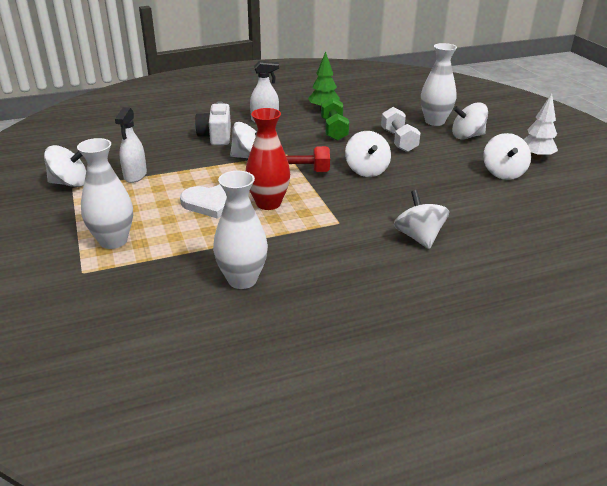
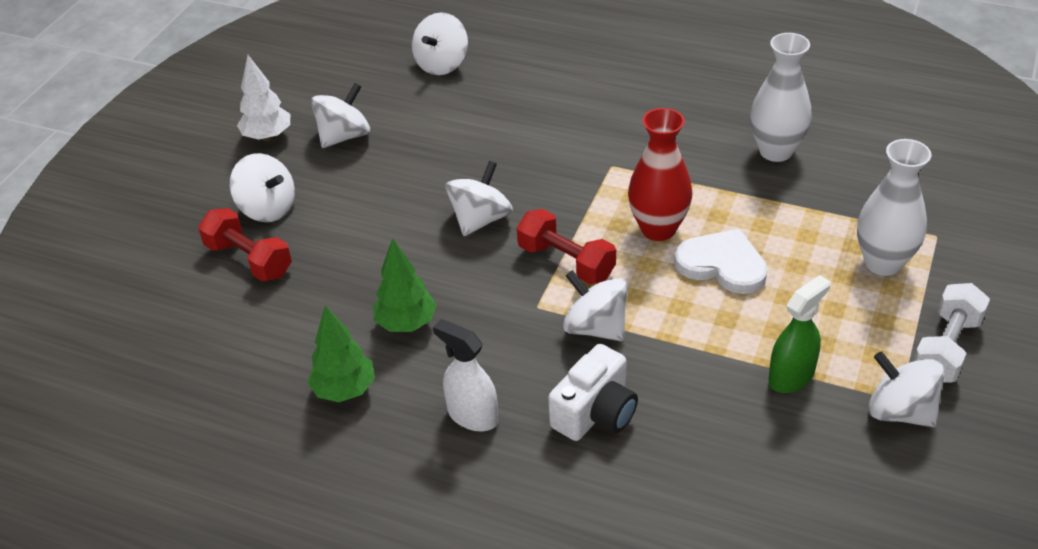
camera: 135 degrees left, 10 degrees up
white spray bottle [115,107,147,183] -> green spray bottle [768,275,830,393]
green dumbbell [321,97,349,141] -> green tree [373,238,437,332]
white dumbbell [381,107,421,152] -> white dumbbell moved to [914,283,990,383]
white spinning top [394,190,449,249] -> white spinning top moved to [412,12,468,75]
white vase [421,43,457,126] -> red dumbbell [198,208,292,282]

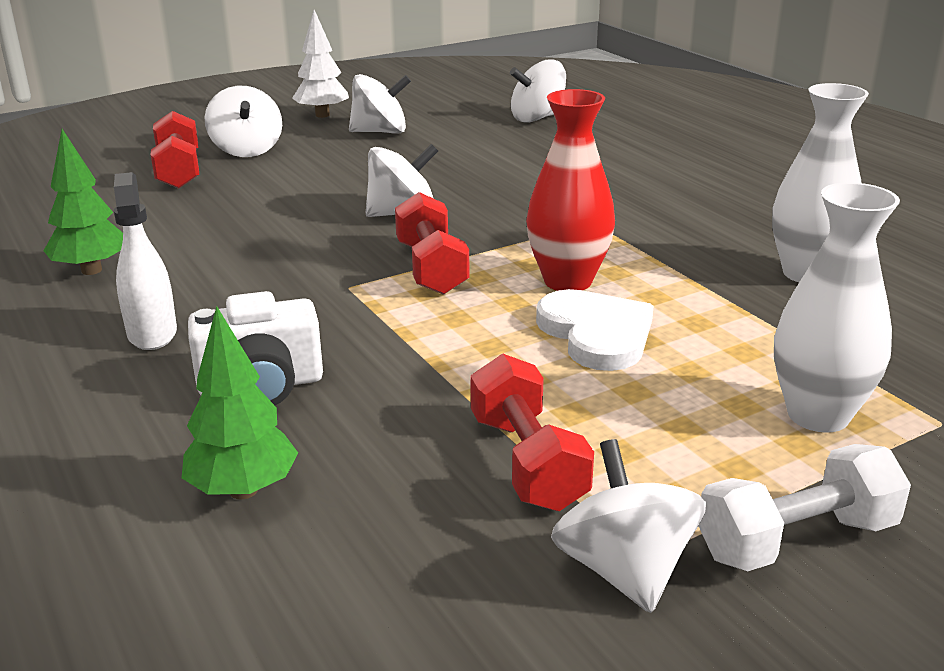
camera: 35 degrees right, 15 degrees down
green tree [373,238,437,332] -> green tree moved to [182,306,298,499]
white spinning top [563,270,628,341] -> none
green spray bottle [768,275,830,393] -> red dumbbell [470,354,594,511]

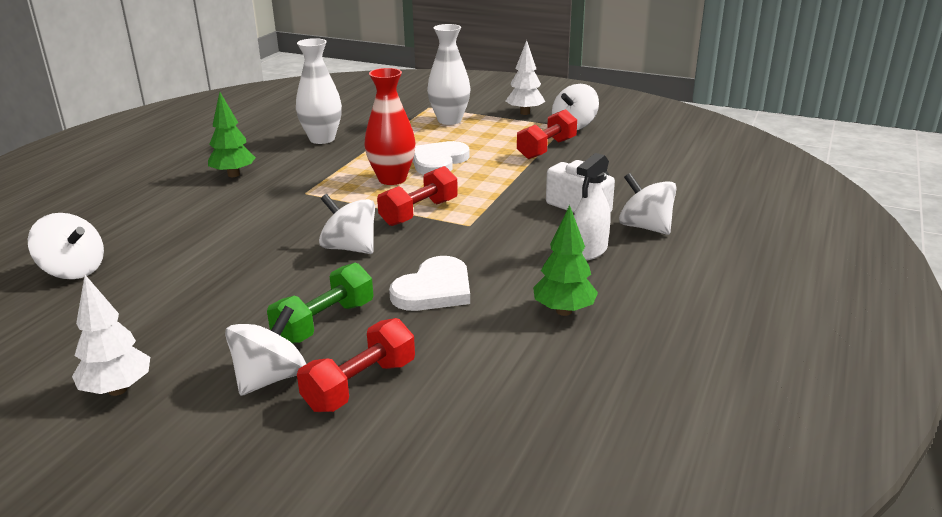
camera: 125 degrees left, 0 degrees up
green tree [182,306,298,499] -> green tree moved to [208,92,256,177]
white spinning top [349,74,411,134] -> white spinning top moved to [619,173,677,235]
white dumbbell [699,444,911,571] -> white tree [506,40,545,115]
none -> green dumbbell [267,263,373,344]
none -> white heart [389,256,470,311]

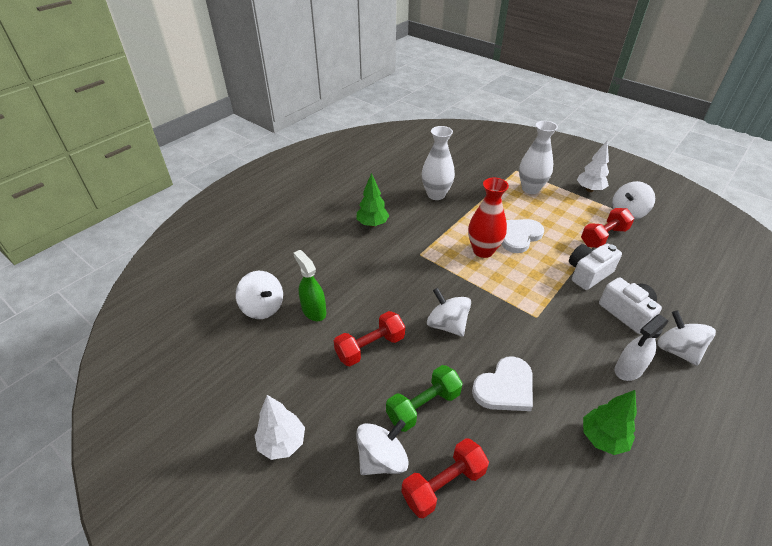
camera: 15 degrees right, 15 degrees up
red dumbbell [377,166,458,226] -> red dumbbell moved to [334,311,405,366]
none -> green spray bottle [293,250,326,321]
none -> white camera [569,243,622,290]

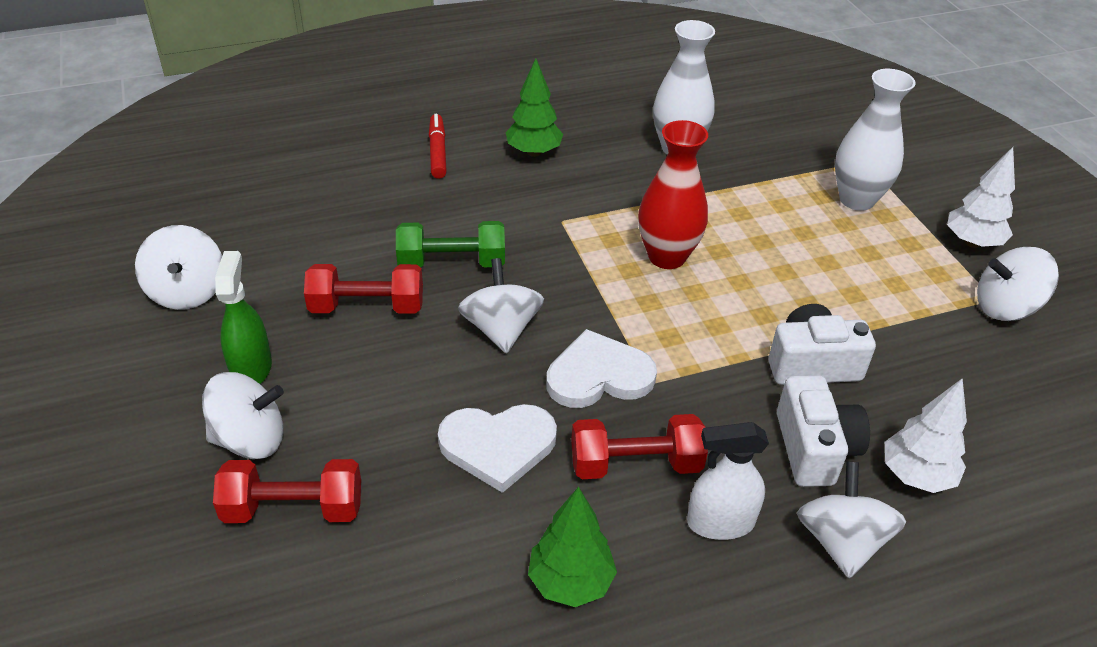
camera: 30 degrees right, 0 degrees up
white spinning top [236,271,283,319] -> white spinning top moved to [135,225,222,310]
white tree [255,395,305,460] -> white tree moved to [885,378,967,493]
green spray bottle [293,250,326,321] -> green spray bottle moved to [215,251,272,384]
green dumbbell [386,365,463,432] -> green dumbbell moved to [396,221,505,267]
white heart [502,219,544,253] -> white heart moved to [546,329,657,408]
red dumbbell [581,208,634,248] -> red dumbbell moved to [571,414,708,479]
none -> red marker [429,114,447,179]

